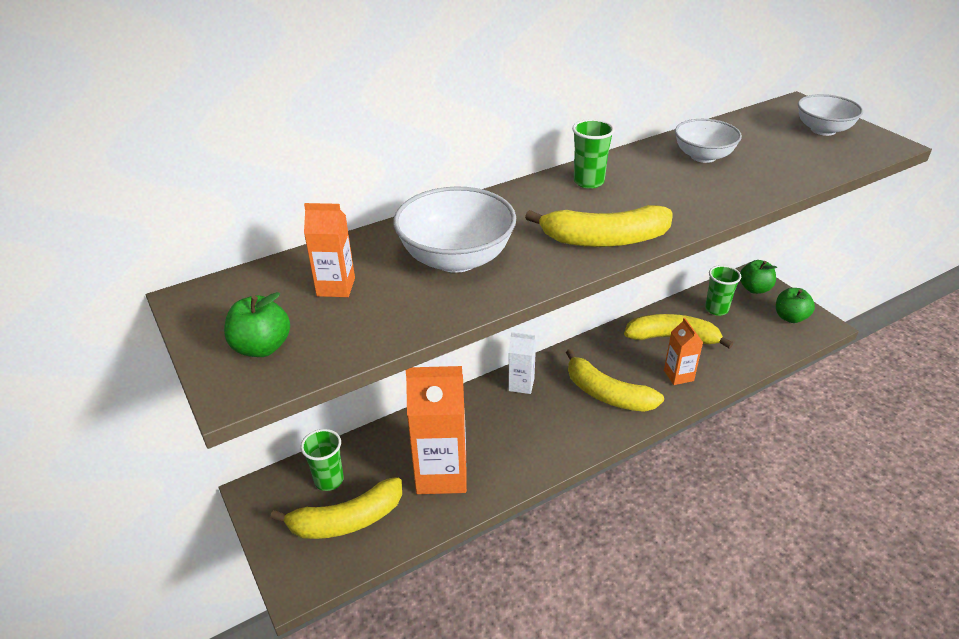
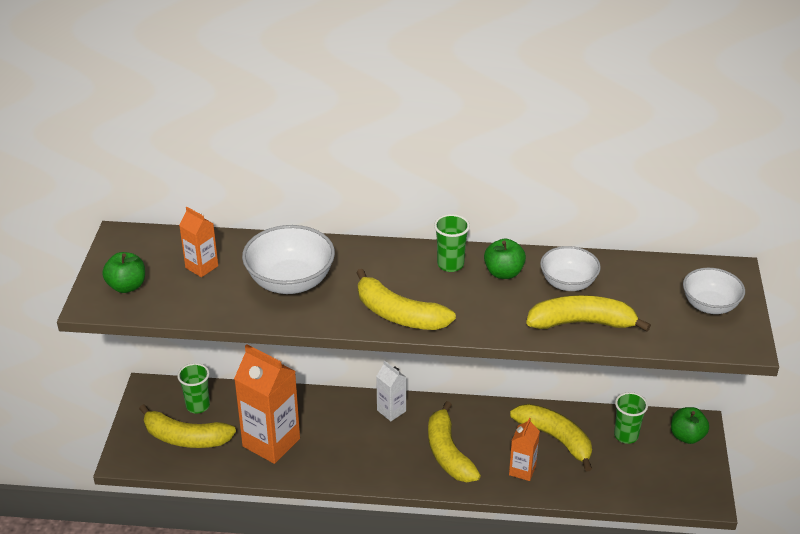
camera: 35 degrees right, 0 degrees up
green apple [776,288,815,323] -> green apple moved to [484,239,526,279]
none -> yellow banana [526,295,651,332]

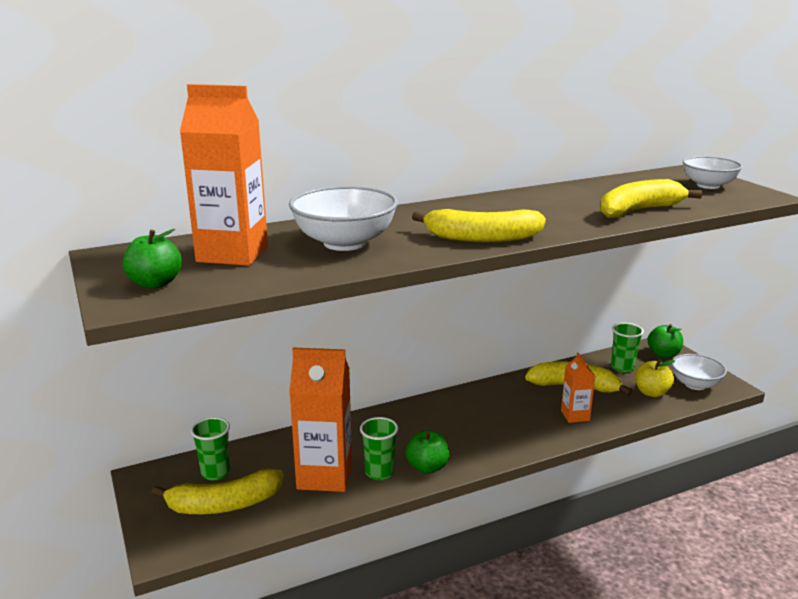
camera: 30 degrees left, 15 degrees down
orange carton [179,207,218,277] -> orange carton [180,84,268,266], size x1.93
white carton [376,361,406,421] -> none
yellow banana [428,401,481,482] -> none
green cup [434,214,470,272] -> green cup moved to [360,417,398,480]
green apple [484,239,526,279] -> green apple moved to [406,430,449,474]
white bowl [540,246,601,291] -> white bowl moved to [672,354,727,390]
none -> yellow apple [635,359,675,397]

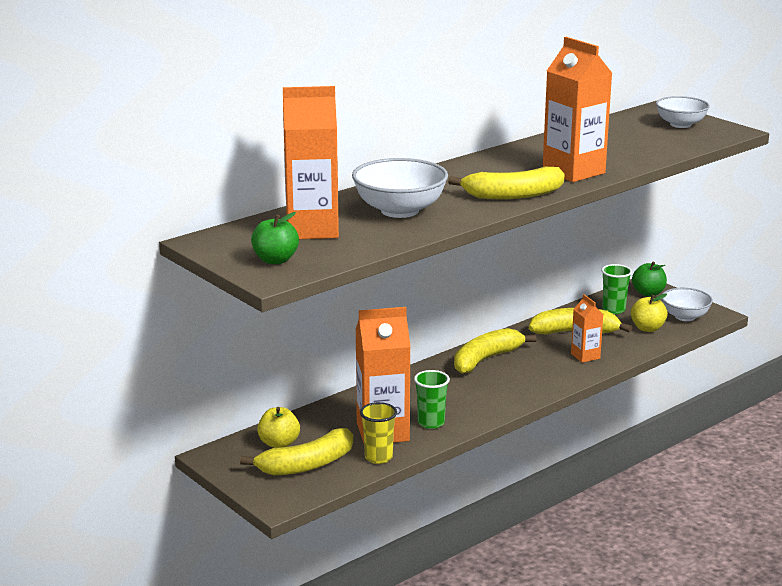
camera: 15 degrees left, 0 degrees up
green cup [191,417,230,480] -> yellow apple [257,407,300,448]
green apple [406,430,449,474] -> none
yellow banana [600,179,702,218] -> yellow banana moved to [454,328,537,374]
none -> yellow cup [360,402,397,464]
none -> orange carton [543,37,613,182]

